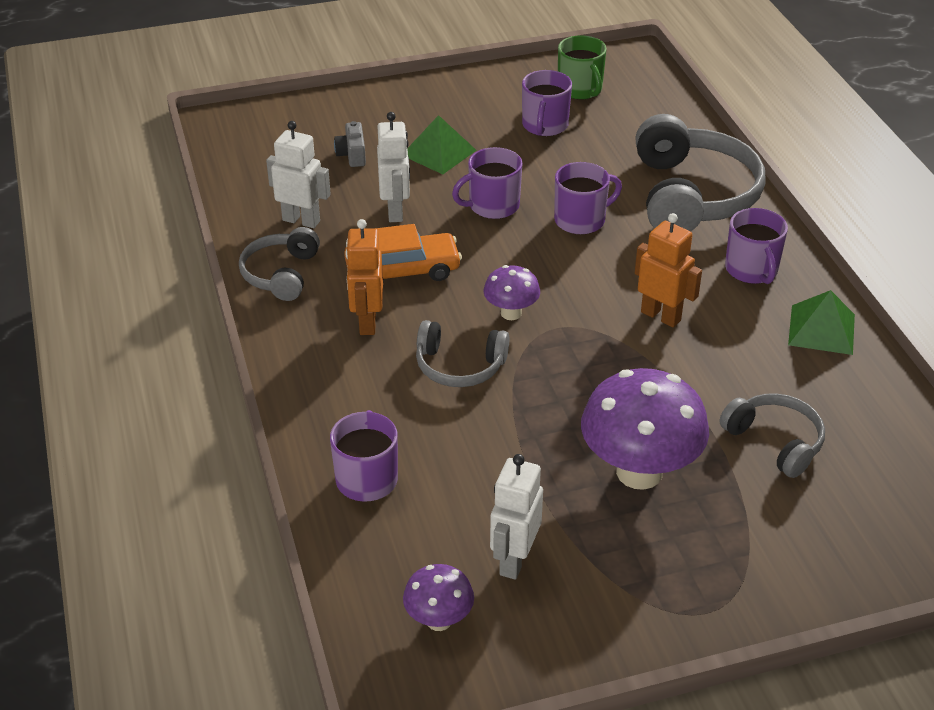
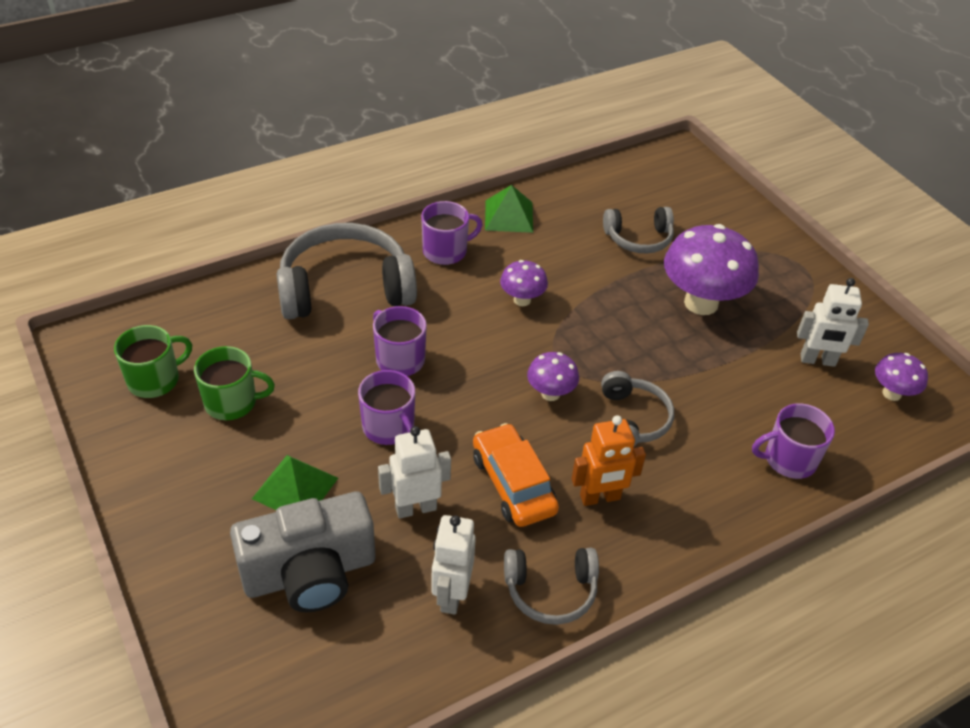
camera: 105 degrees left, 5 degrees up
grey camera [334,121,366,167] -> grey camera [230,492,375,612], size x2.38
purple mug [522,70,572,136] -> green mug [194,346,275,420]
orange robot [635,213,702,328] -> purple mushroom [500,260,548,306]
grey headphones [720,393,825,478] -> grey headphones turned 135 degrees counterclockwise [603,207,674,253]

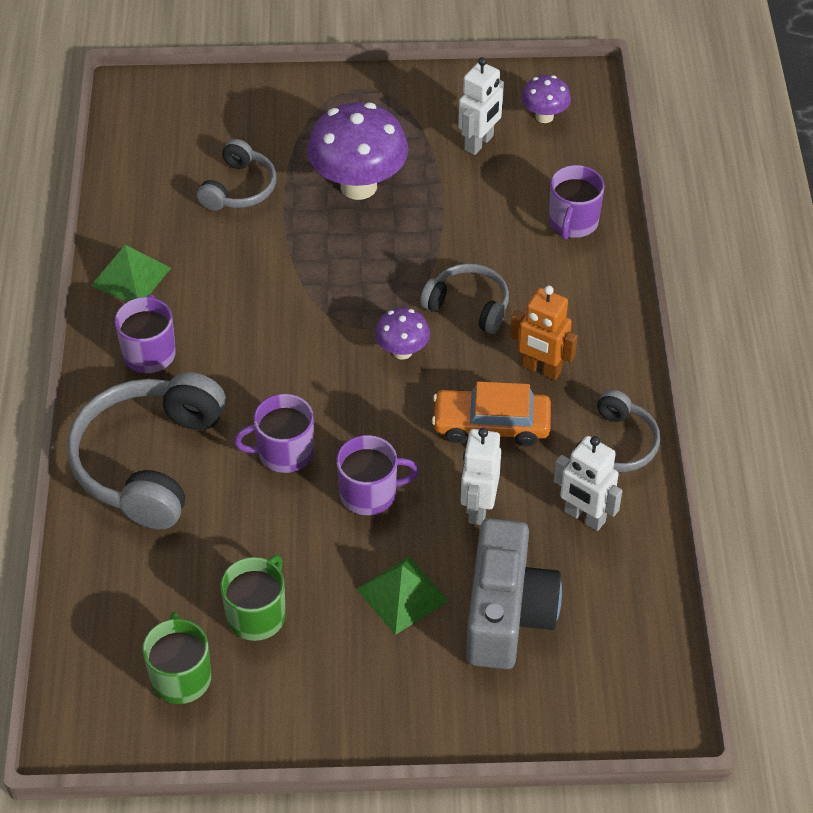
camera: 60 degrees left, 5 degrees up
purple mushroom [500,260,548,306] -> none
orange robot [572,415,646,506] -> orange robot turned 105 degrees clockwise [510,286,577,380]

